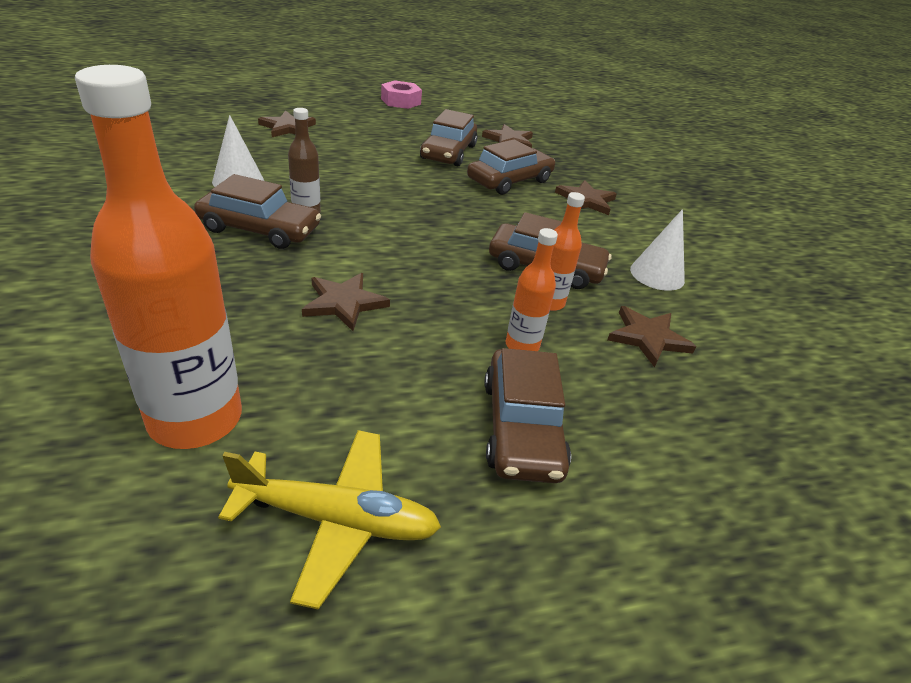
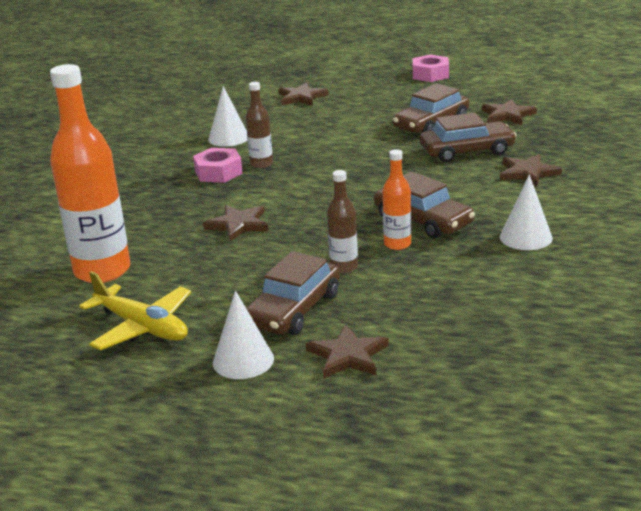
camera: 35 degrees right, 10 degrees down
brown car [194,174,321,249] -> pink nut [193,148,243,183]
orange bottle [506,228,558,351] -> brown bottle [327,170,358,273]
brown star [607,306,696,368] -> brown star moved to [306,325,389,379]
none -> white cone [213,291,274,379]

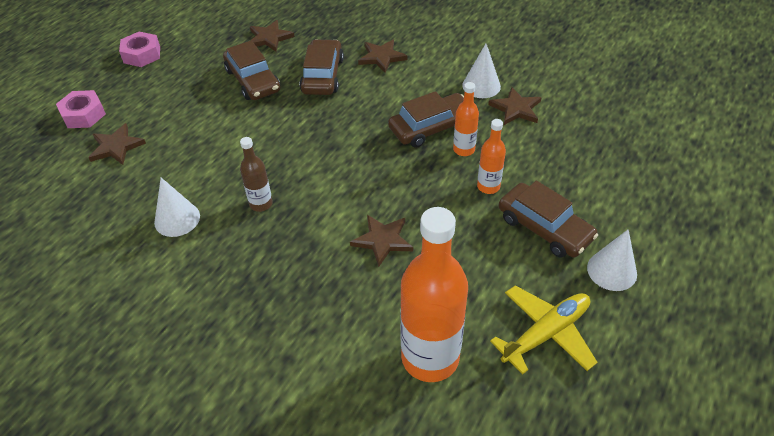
camera: 75 degrees left, 20 degrees up
pink nut [193,148,243,183] -> pink nut moved to [56,90,106,128]
brown star [306,325,389,379] -> brown star moved to [488,87,542,125]
brown bottle [327,170,358,273] -> orange bottle [477,119,506,194]

